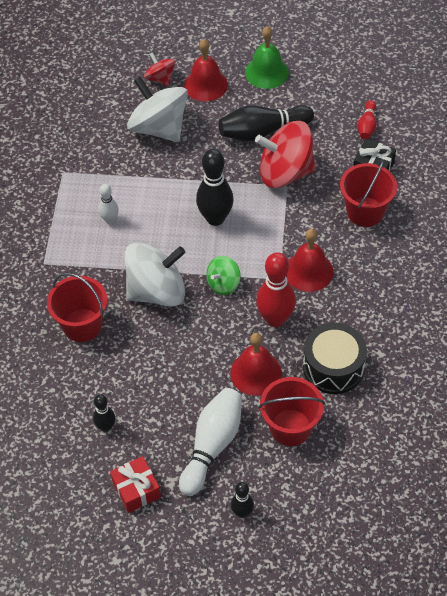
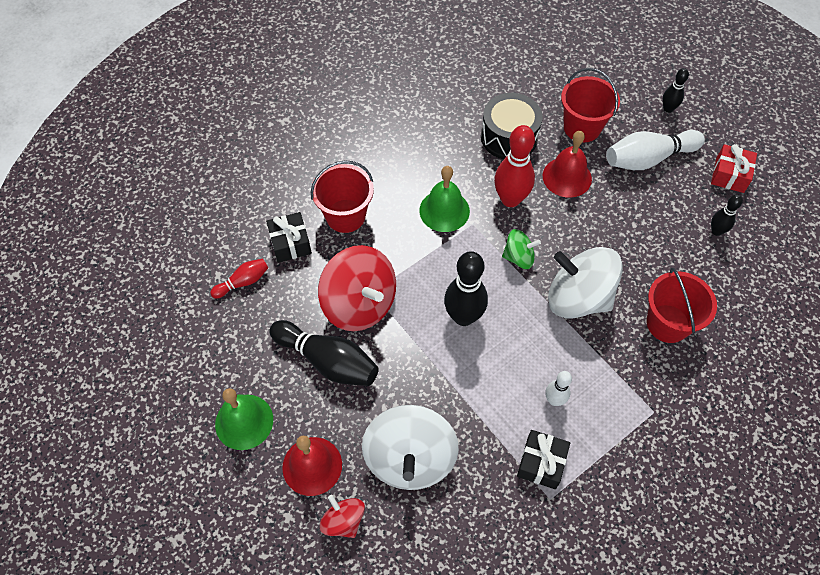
camera: 135 degrees left, 5 degrees up
red spinning top [144,52,175,86] -> red spinning top turned 135 degrees clockwise [320,495,365,538]
red bell [286,229,333,292] -> green bell [419,166,470,232]
none -> black gift [517,430,570,489]

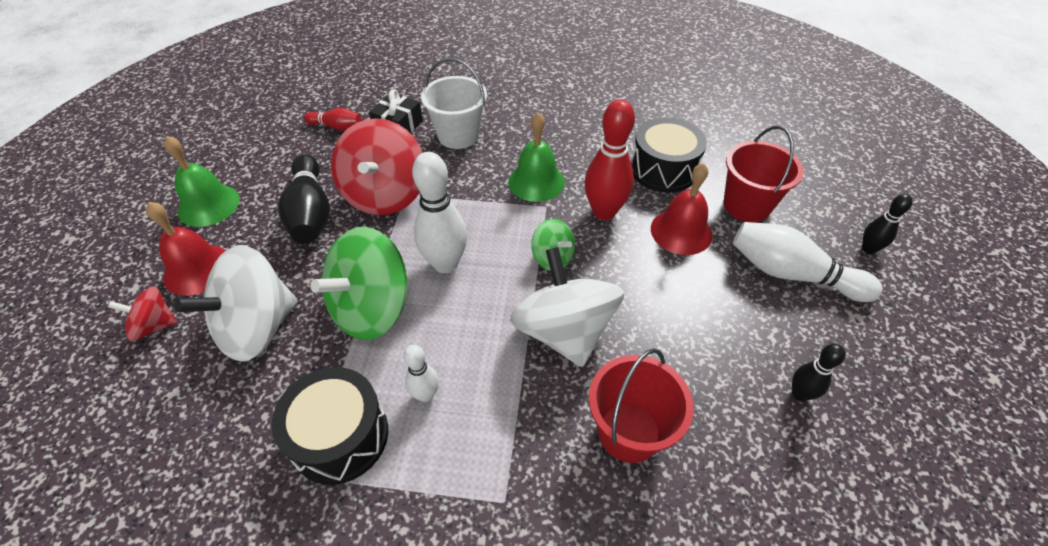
camera: 45 degrees right, 10 degrees down
red bucket [311,160,374,233] -> white bucket [421,58,487,149]
red spinning top [320,495,365,538] -> red spinning top turned 105 degrees counterclockwise [108,286,177,341]
black bowling pin [444,251,488,326] -> white bowling pin [412,152,467,273]
black gift [517,430,570,489] -> black drum [271,367,388,485]
red gift [711,144,757,193] -> none
none -> green spinning top [310,227,407,340]

